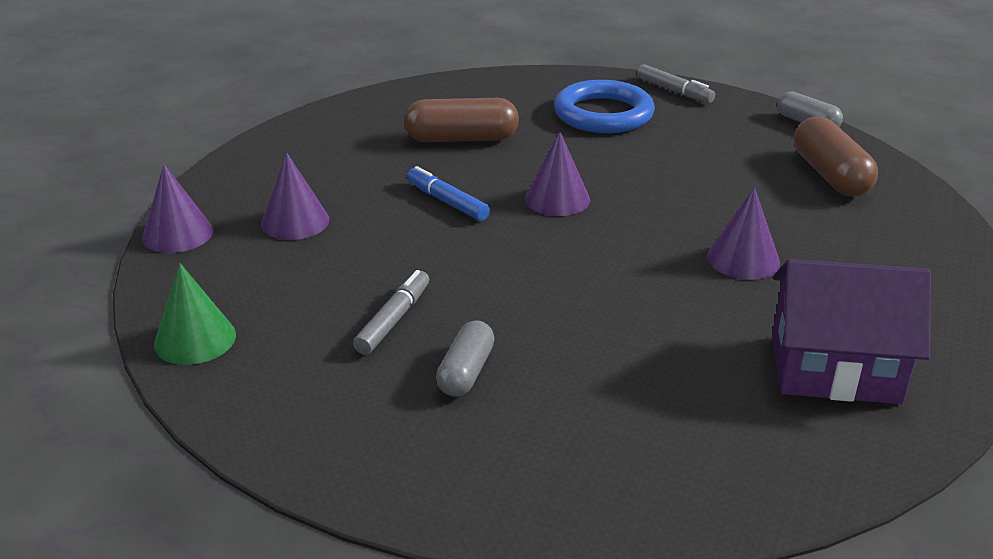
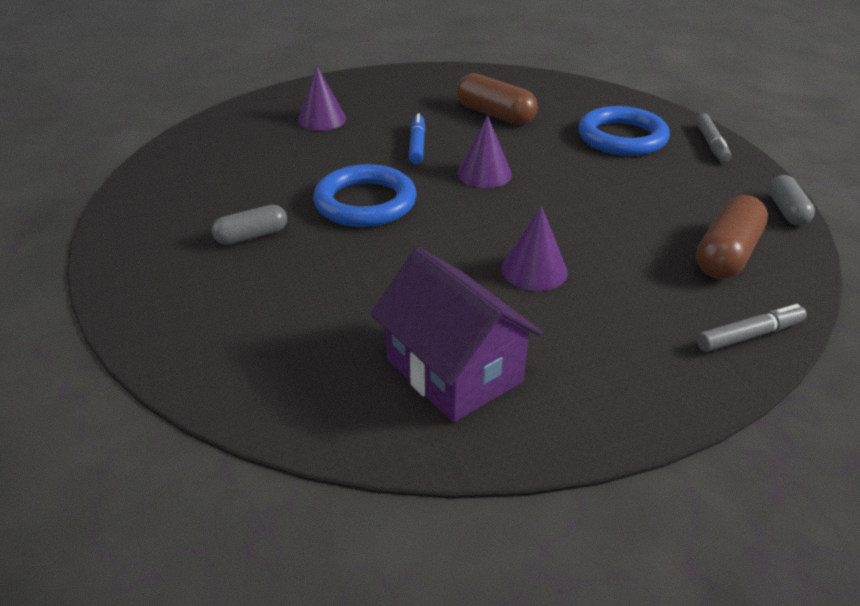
camera: 45 degrees right, 5 degrees up
purple cone [142,164,213,253] -> none
green cone [154,263,236,365] -> none
grey marker [353,270,429,355] -> grey marker moved to [697,304,807,352]
none -> blue ring [313,164,417,227]

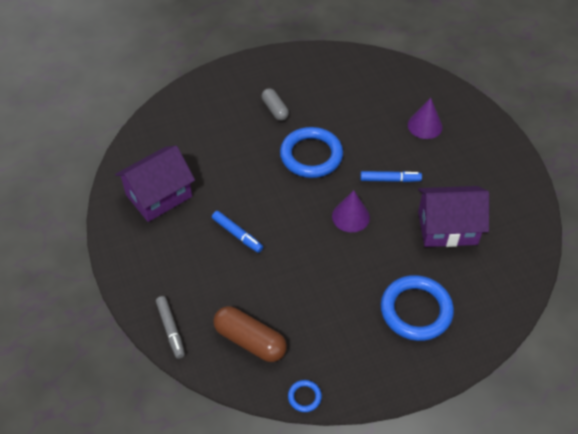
camera: 90 degrees right, 15 degrees up
brown capsule [457,73,538,125] -> purple house [418,186,489,247]
purple cone [501,206,568,291] -> blue marker [212,211,263,253]
grey marker [696,113,731,163] -> none
grey capsule [768,175,815,226] -> blue ring [288,380,322,412]

